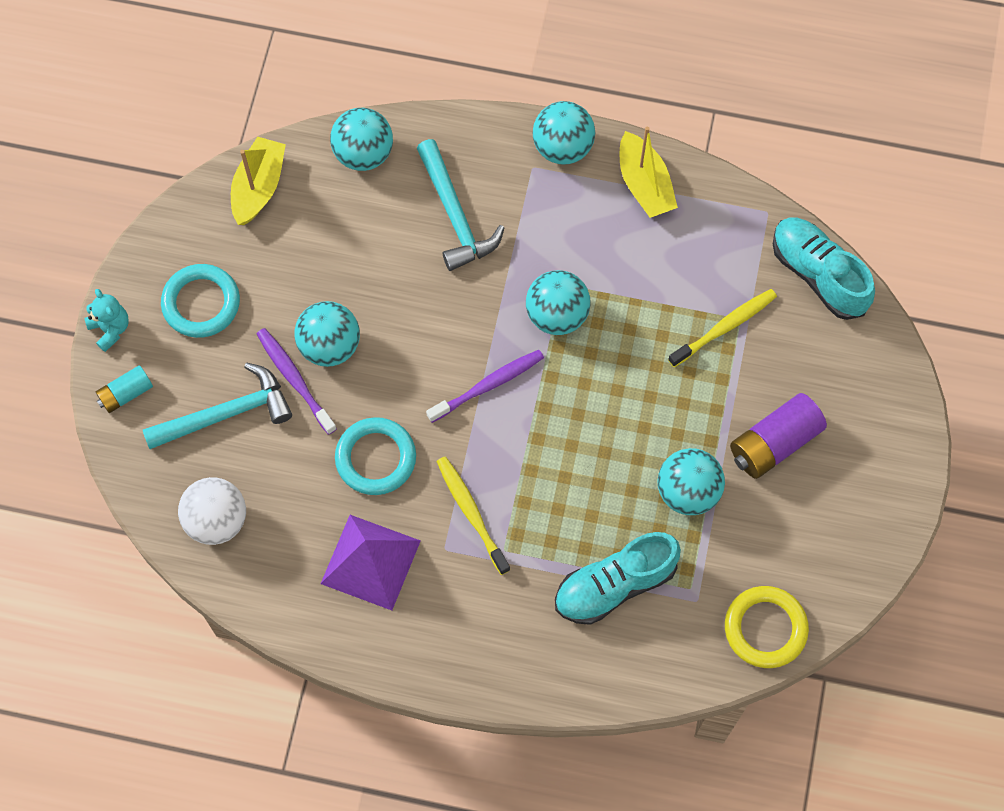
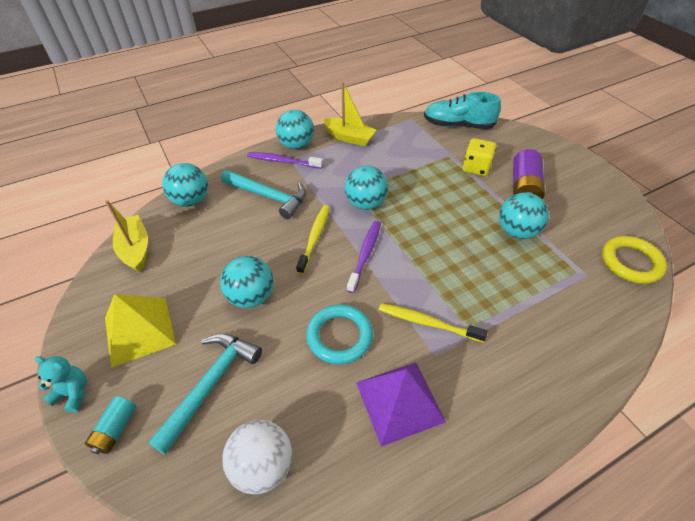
camera: 40 degrees left, 20 degrees down
turquoise ring [161,264,240,338] -> yellow pyramid [105,294,176,368]
purple toothbrush [257,328,337,435] -> purple toothbrush moved to [247,152,323,169]
turquoise shoe [555,532,681,625] -> none
yellow toothbrush [668,289,777,367] -> yellow toothbrush moved to [296,205,330,274]
none -> yellow dice [463,138,496,176]

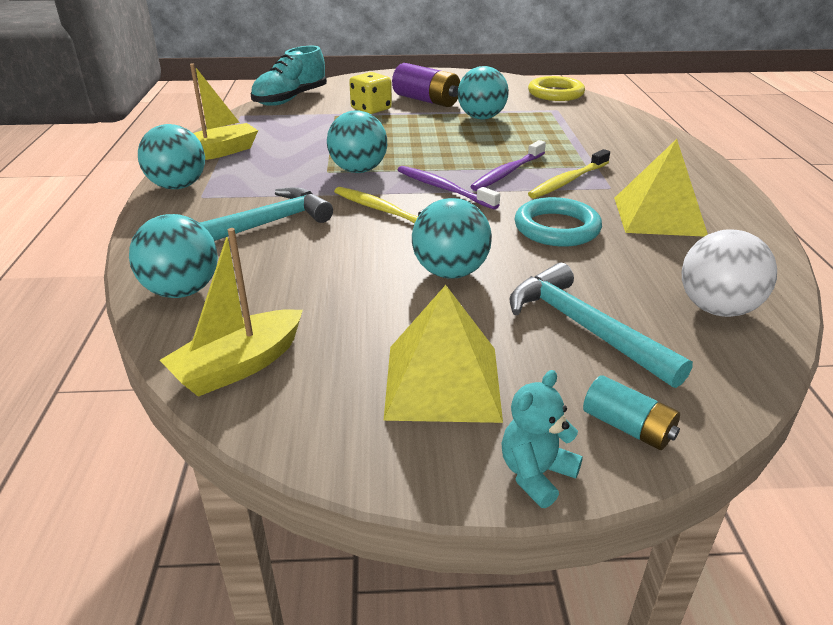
camera: 65 degrees left, 15 degrees down
yellow boat [105,200,148,272] -> yellow boat turned 45 degrees counterclockwise [160,228,303,397]
purple toothbrush [247,152,323,169] -> purple toothbrush moved to [470,140,546,191]
purple pyramid [356,362,446,447] -> yellow pyramid [614,139,708,237]

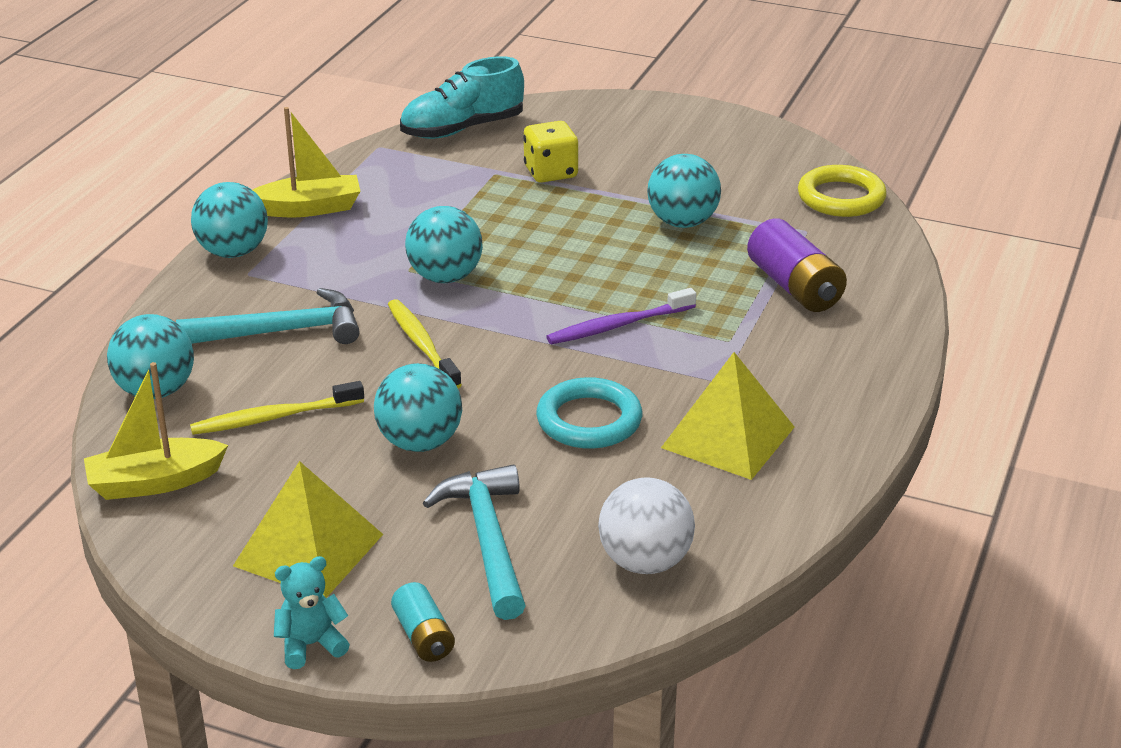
camera: 25 degrees right, 0 degrees up
purple battery [392,63,460,107] -> purple battery moved to [747,218,847,312]
purple toothbrush [398,166,500,209] -> none
yellow toothbrush [528,149,610,199] -> yellow toothbrush moved to [190,381,364,435]

